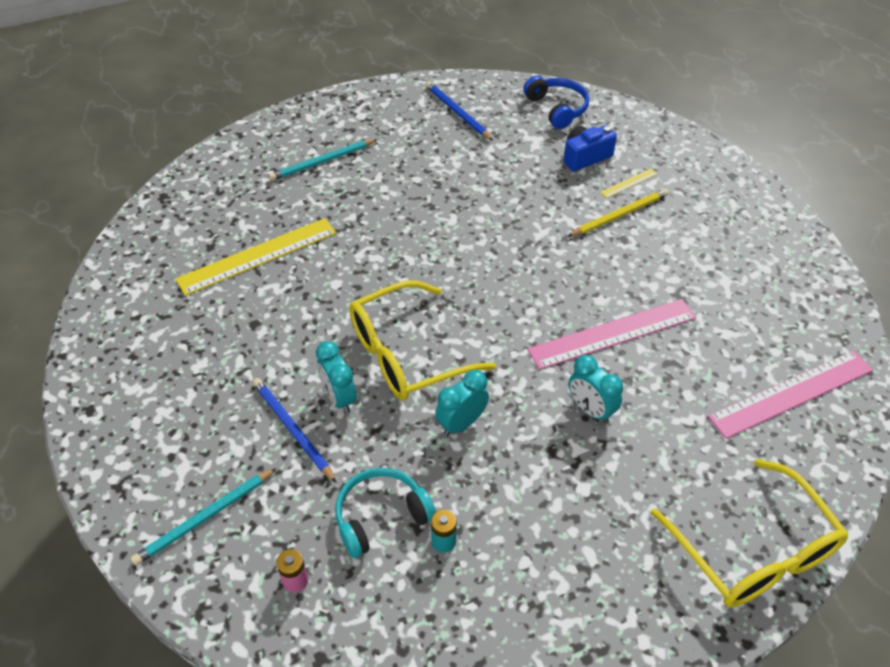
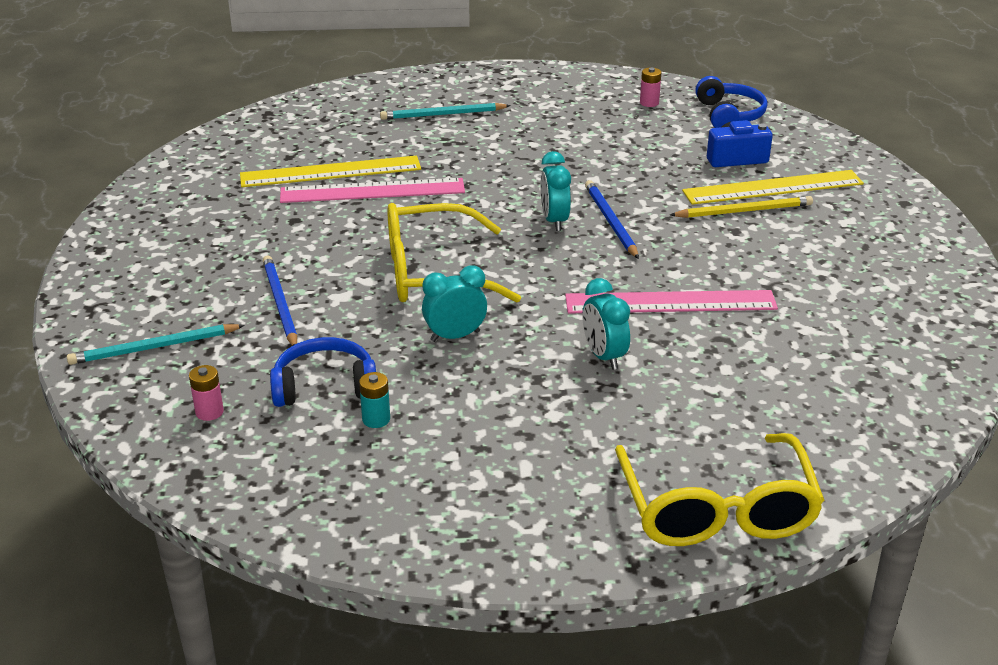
camera: 20 degrees right, 15 degrees down
turquoise clock [316,341,357,414] -> turquoise clock moved to [540,151,571,231]
turquoise headphones [335,468,436,558] -> blue headphones [270,337,376,407]
blue pencil [426,81,493,141] -> blue pencil moved to [585,180,639,259]
yellow ruler [600,168,658,198] -> yellow ruler [682,170,864,205], size x2.29
pink ruler [708,350,873,439] -> pink ruler moved to [280,178,465,203]
none -> pink battery [640,68,661,107]

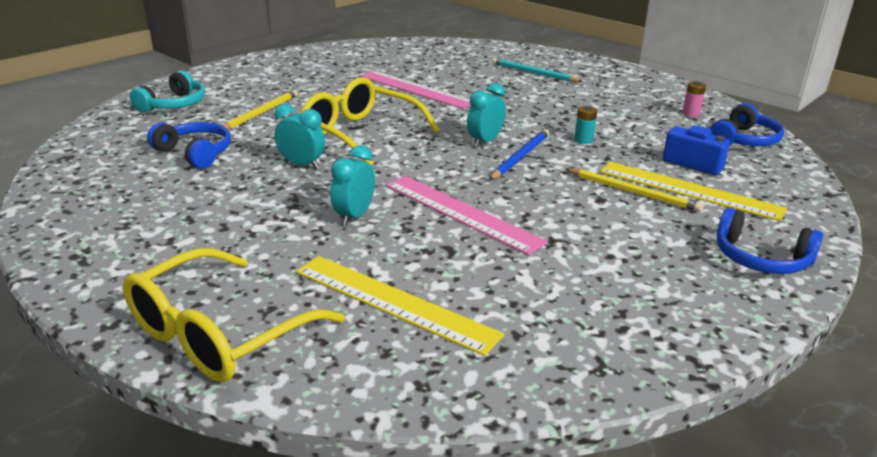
camera: 45 degrees right, 5 degrees down
turquoise pencil [67,324,245,365] -> turquoise headphones [130,71,205,113]
pink battery [189,365,224,421] -> none
yellow ruler [240,156,421,187] -> yellow ruler moved to [296,256,505,356]
blue pencil [263,256,297,346] -> yellow pencil [223,90,298,130]
turquoise battery [359,372,390,428] -> turquoise battery moved to [574,106,597,144]
none -> blue headphones [717,208,823,274]

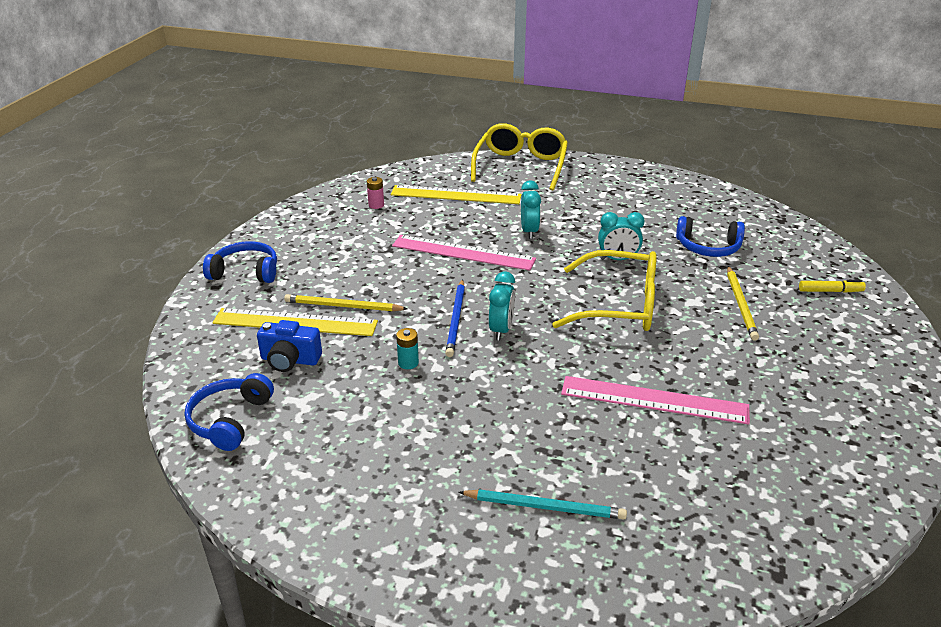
camera: 155 degrees right, 5 degrees up
turquoise headphones [130,71,205,113] -> yellow marker [799,280,866,293]
pink battery [683,81,706,116] -> pink battery moved to [367,177,384,209]

